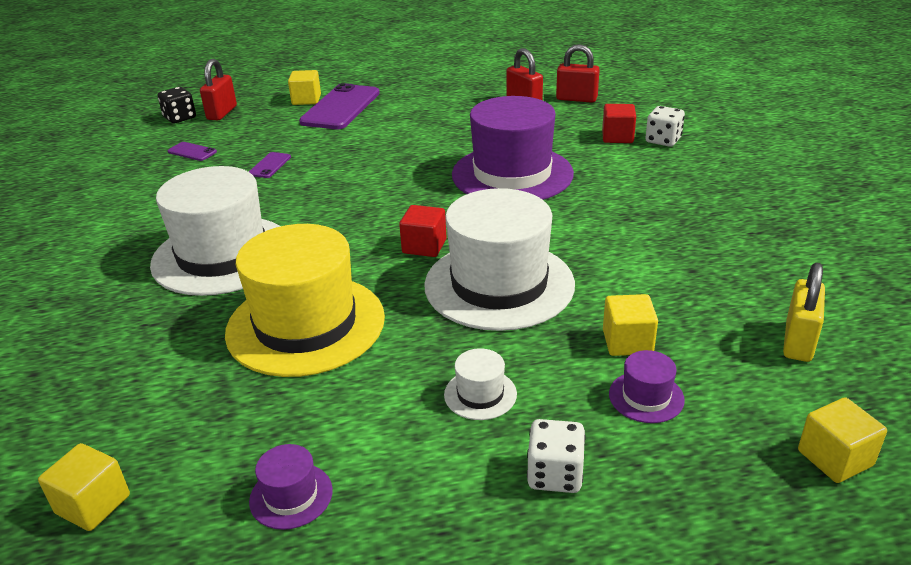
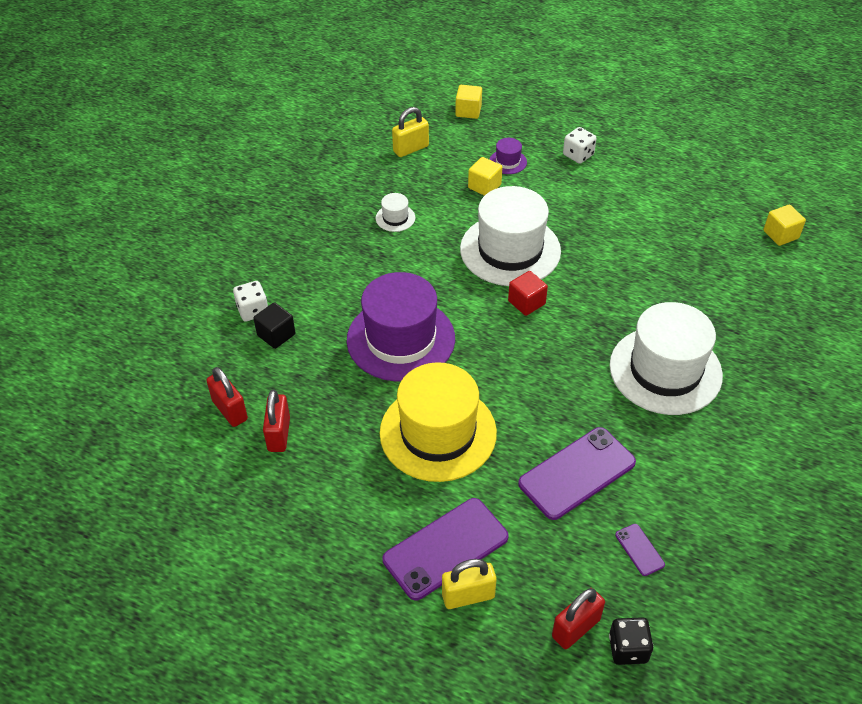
camera: 145 degrees left, 15 degrees up
yellow hat [225,224,385,377] -> yellow hat moved to [380,362,497,482]
purple phone [249,152,291,178] -> purple phone [518,427,636,520], size x2.24
purple hat [249,444,333,530] -> none
yellow cube [288,70,321,105] -> yellow padlock [442,559,496,609]
white hat [444,348,517,420] -> white hat moved to [376,193,415,232]
red cube [602,104,636,143] -> black cube [253,302,296,349]

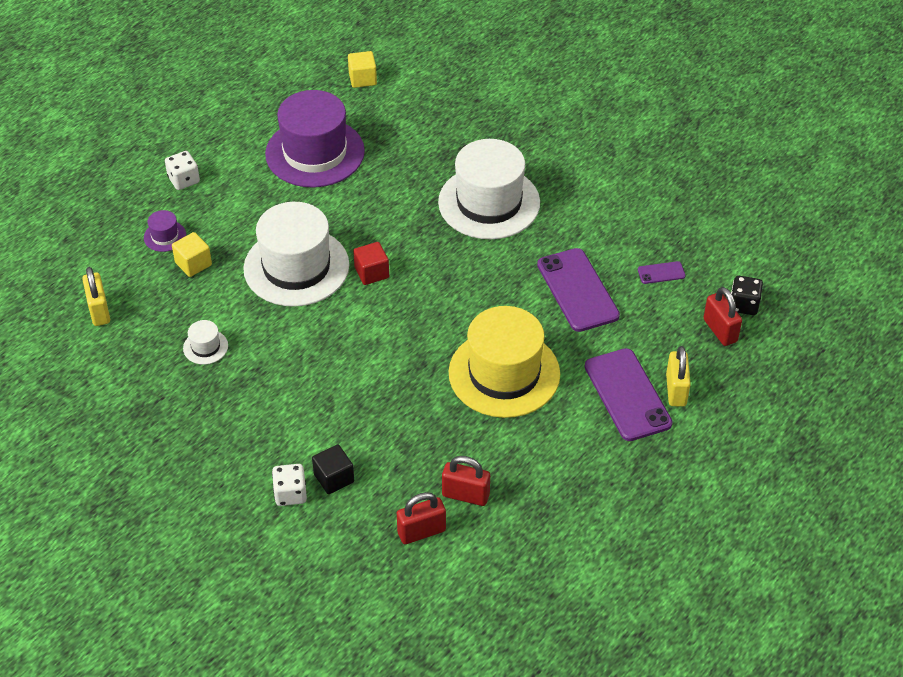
camera: 75 degrees left, 0 degrees up
purple hat [347,272,455,381] -> purple hat moved to [265,90,365,188]
yellow cube [455,85,482,119] -> none

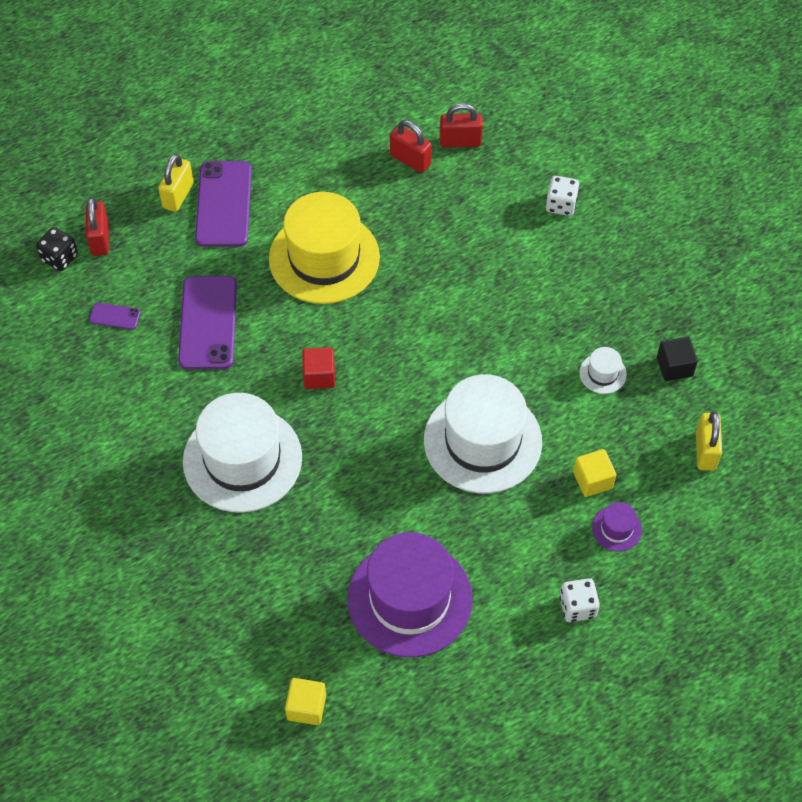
camera: 160 degrees left, 10 degrees up
black cube [312,444,354,494] -> black cube moved to [657,337,698,381]
red cube [353,242,389,285] -> red cube moved to [302,347,335,389]

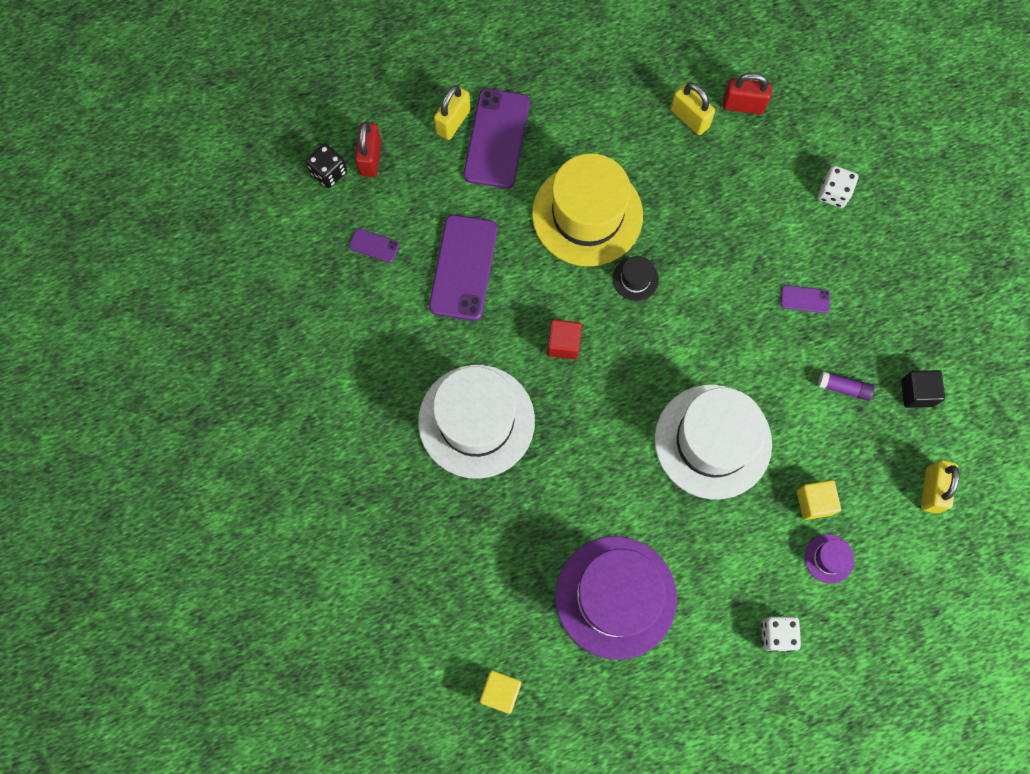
camera: 10 degrees right, 15 degrees up
red padlock [390,120,432,173] -> yellow padlock [671,83,715,135]
white hat [579,347,627,394] -> purple glue stick [818,372,874,401]
none -> black hat [613,256,659,301]
none -> purple phone [781,285,830,313]

